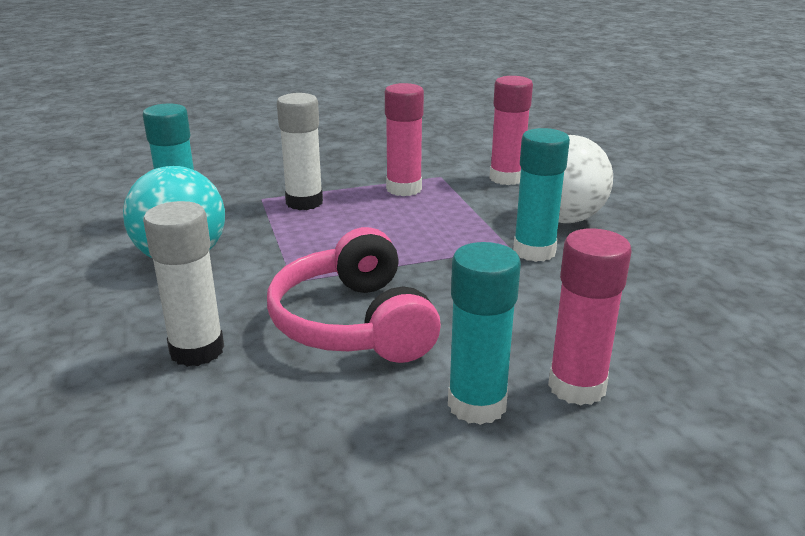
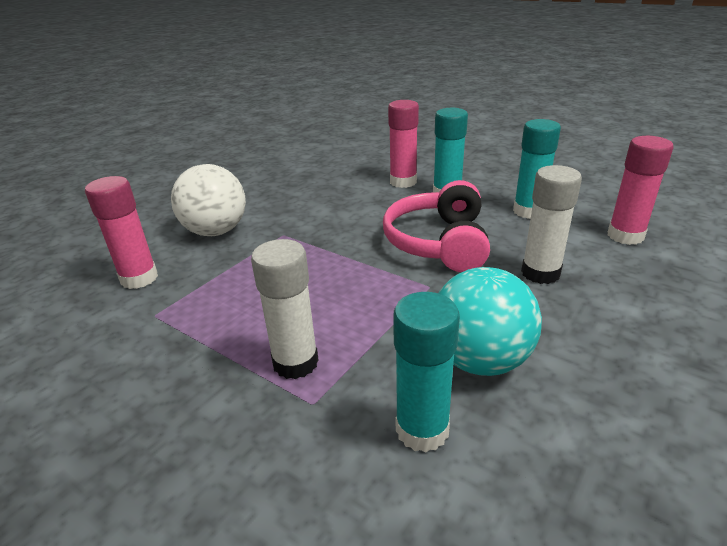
camera: 125 degrees left, 5 degrees up
pink headphones [267,227,441,363] -> pink headphones turned 150 degrees clockwise [383,180,490,272]
pink glue stick [385,83,424,196] -> pink glue stick moved to [608,136,673,245]
turquoise glue stick [513,128,570,262] -> turquoise glue stick moved to [513,119,561,219]

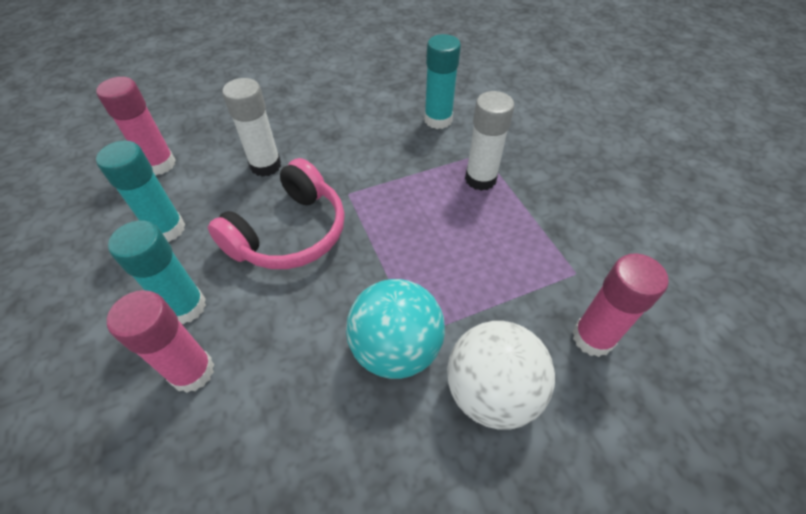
camera: 150 degrees left, 20 degrees up
turquoise ball [439,267,542,376] -> turquoise ball moved to [346,279,445,379]

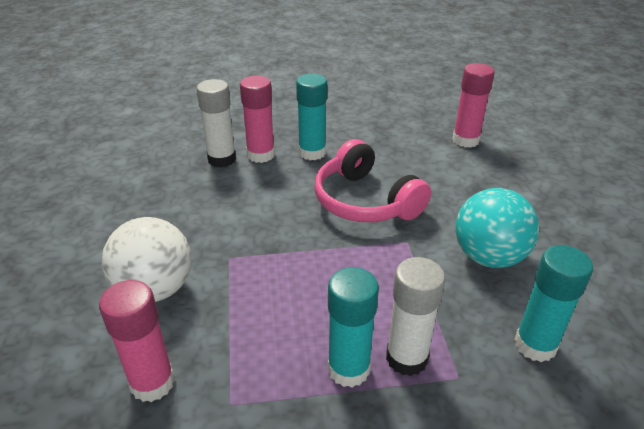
camera: 105 degrees right, 15 degrees down
turquoise glue stick [96,141,185,242] -> turquoise glue stick moved to [328,267,379,387]
white glue stick [222,78,281,177] -> white glue stick moved to [197,79,236,167]
turquoise ball [346,279,445,379] -> turquoise ball moved to [455,188,539,268]

